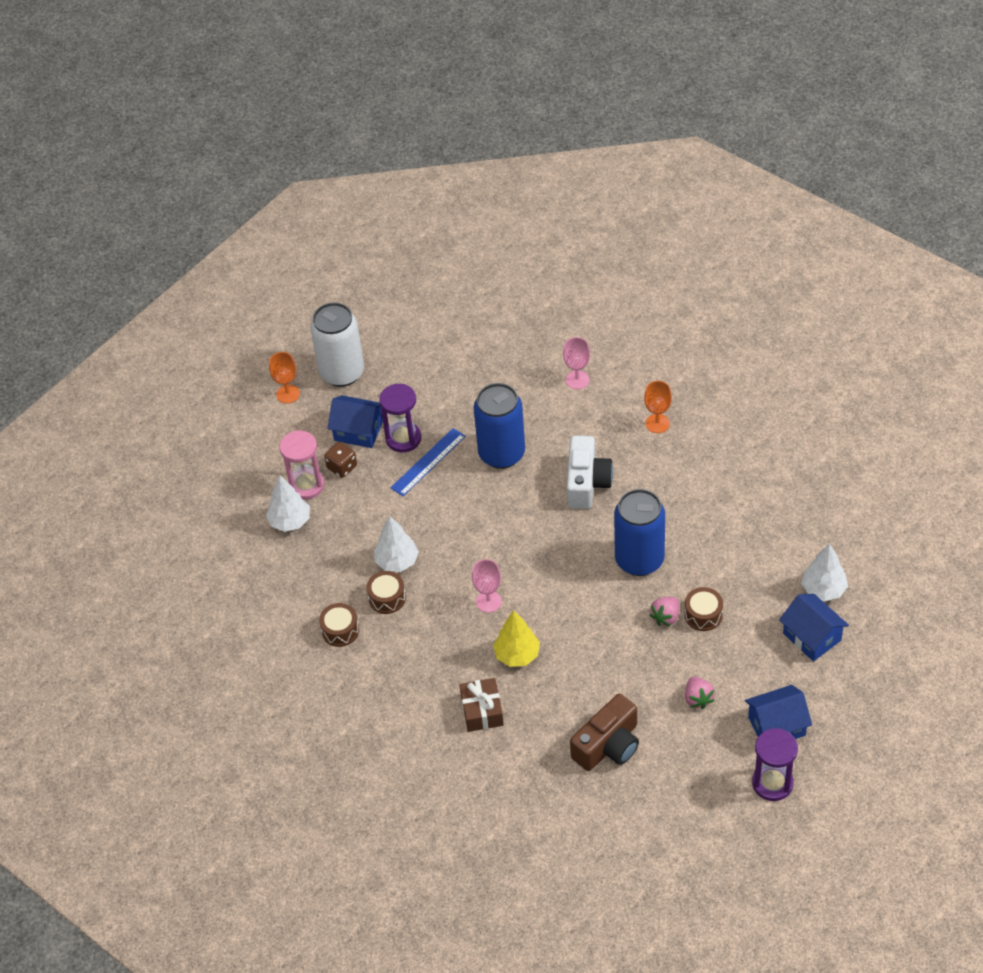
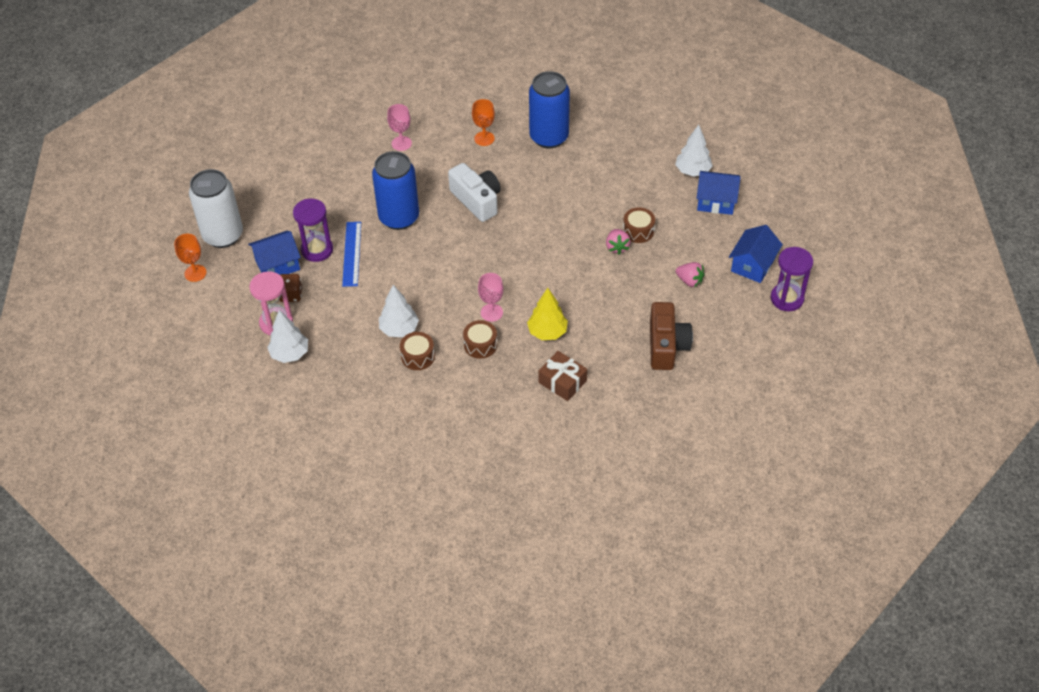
camera: 45 degrees left, 0 degrees up
brown drum [319,603,359,647] -> brown drum moved to [463,320,497,359]
blue can [614,489,665,576] -> blue can moved to [529,71,570,149]

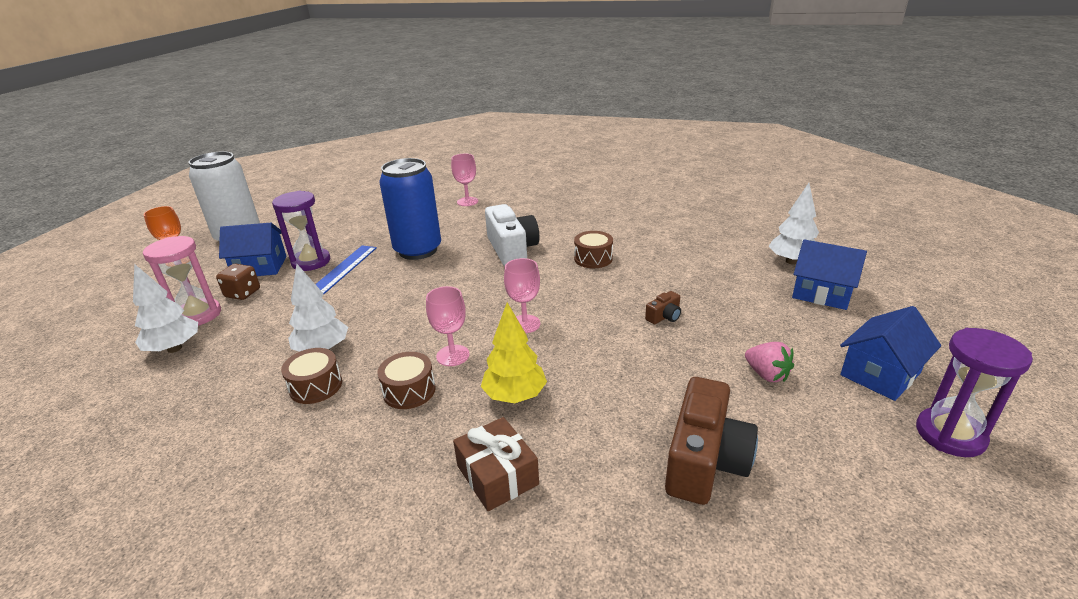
camera: 20 degrees right, 20 degrees down
orange goblet [472,99,495,146] -> none
blue can [529,71,570,149] -> none
pink strawberry [606,229,631,254] -> brown camera [645,291,681,324]
brown drum [623,207,655,243] -> brown drum moved to [574,231,613,268]
none -> pink goblet [504,258,540,333]

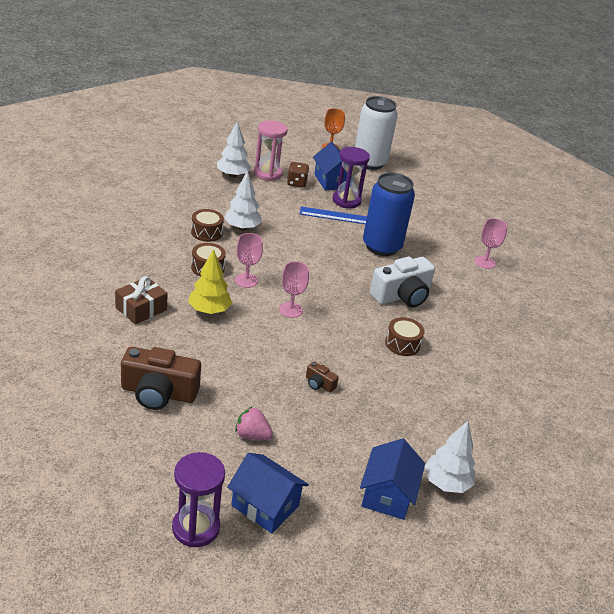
camera: 70 degrees right, 5 degrees up
pink strawberry [745,342,794,382] -> pink strawberry turned 75 degrees clockwise [235,406,273,440]

